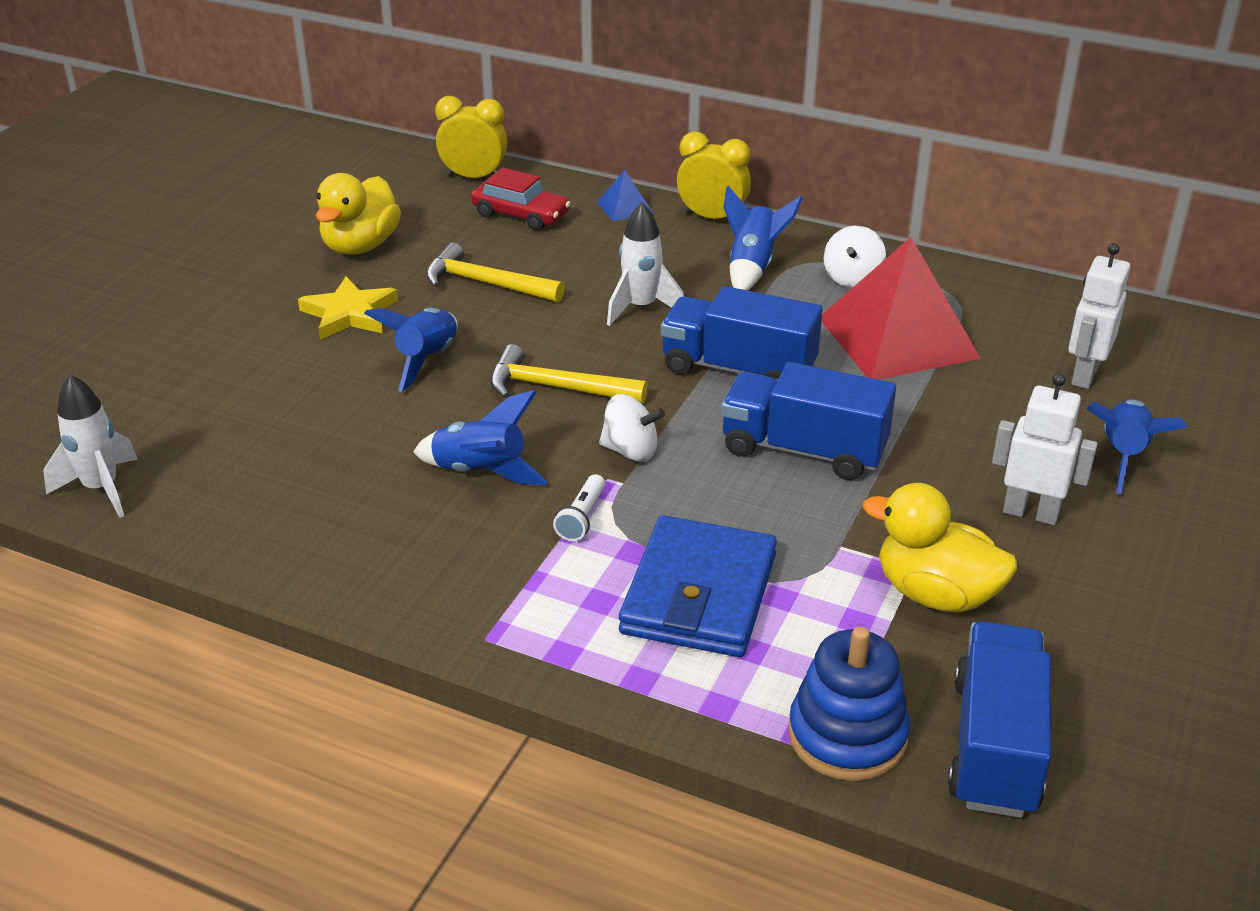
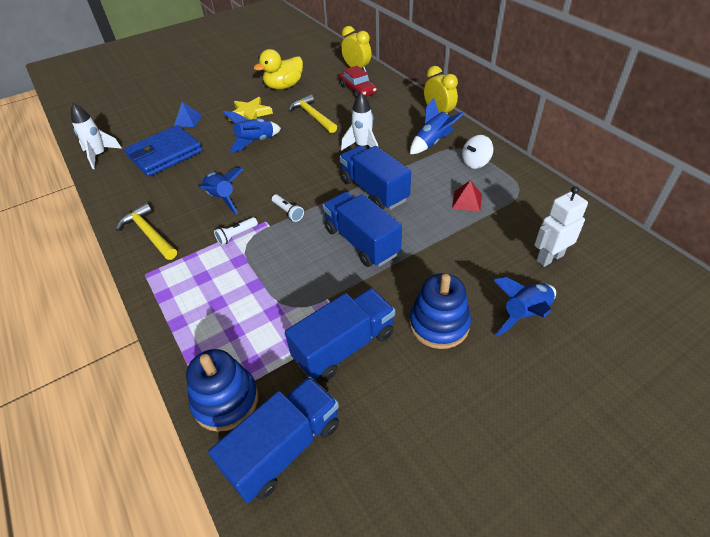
camera: 35 degrees right, 10 degrees up
yellow hammer [490,344,648,403] -> yellow hammer moved to [116,202,177,260]
blue pyramid [597,170,653,221] -> blue pyramid moved to [174,102,203,127]
white spinning top [599,394,665,462] -> white flashlight [272,194,304,222]
blue wallet [619,515,777,657] -> blue wallet moved to [124,125,202,177]
red pyramid [821,237,981,380] -> red pyramid [452,180,482,212], size x0.42
yellow duck [863,483,1017,613] -> blue truck [285,288,395,381]
white robot [992,373,1098,525] -> blue stacking toy [409,273,471,349]

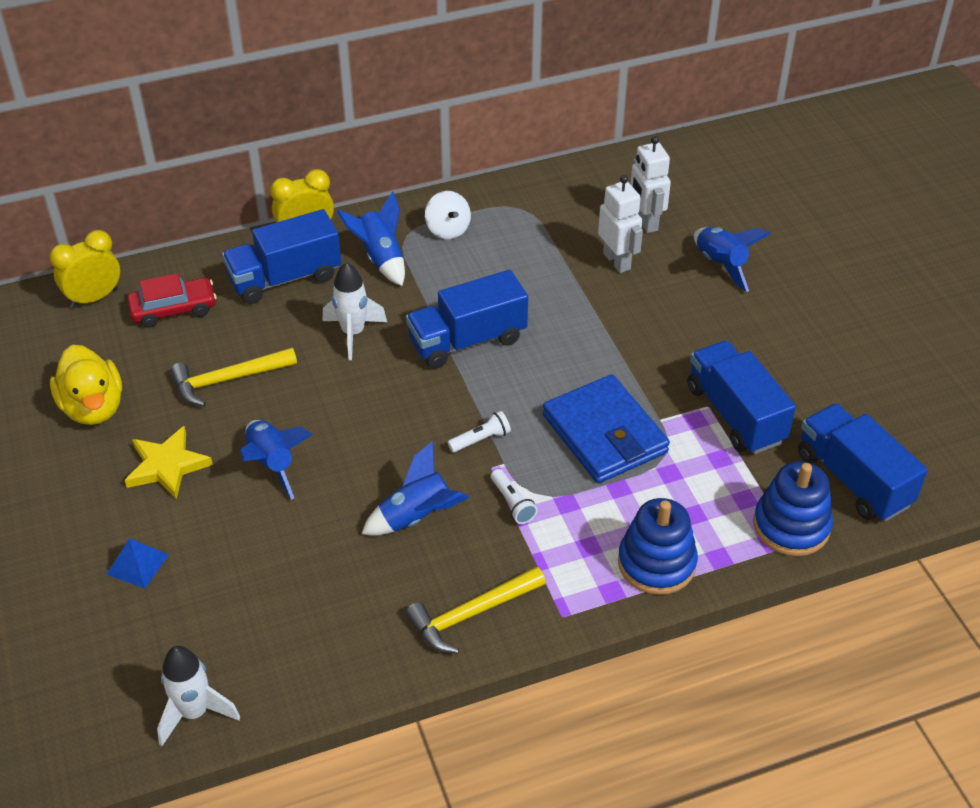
camera: 80 degrees left, 0 degrees up
blue wallet [124,125,202,177] -> blue wallet moved to [543,374,670,483]
blue truck [323,192,402,267] -> blue truck moved to [222,209,341,304]
blue stacking toy [409,273,471,349] -> blue stacking toy moved to [618,498,698,595]
red pyramid [452,180,482,212] -> none
none -> white robot [598,175,643,273]

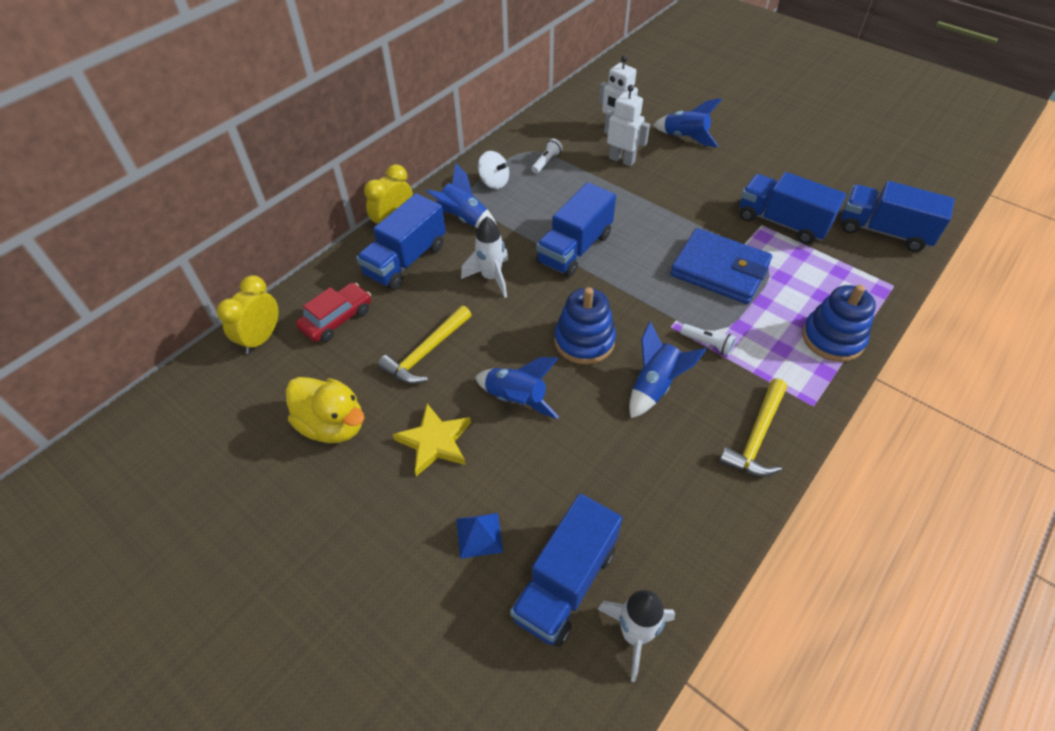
camera: 30 degrees left, 5 degrees up
white flashlight [448,411,511,453] -> white flashlight moved to [531,138,563,174]
blue stacking toy [753,461,833,556] -> blue stacking toy moved to [554,287,616,364]
none -> blue truck [510,494,622,647]

